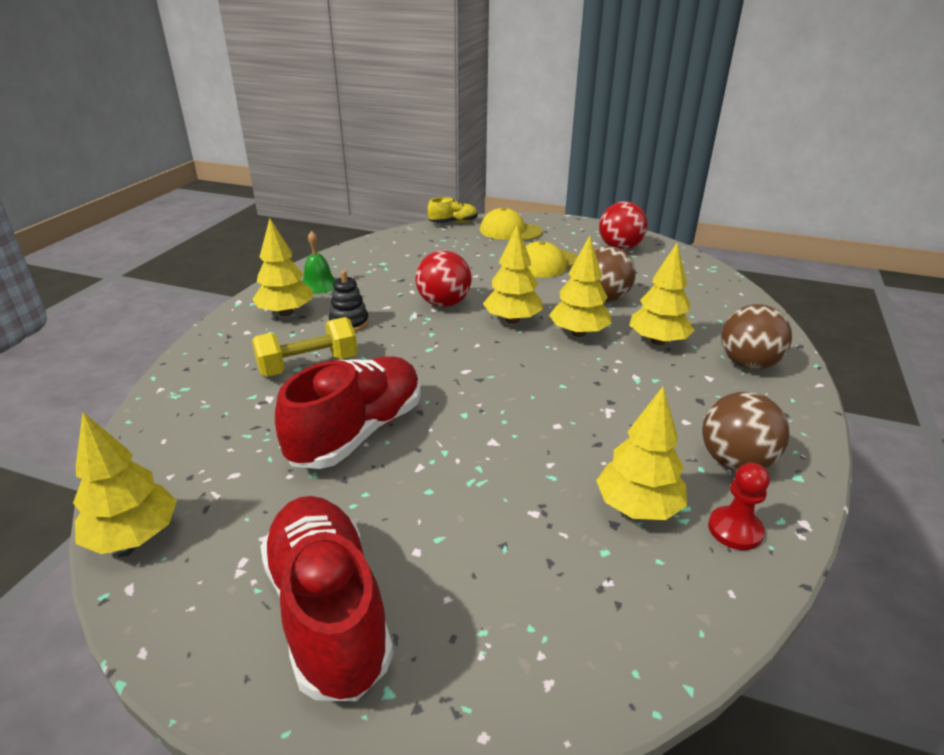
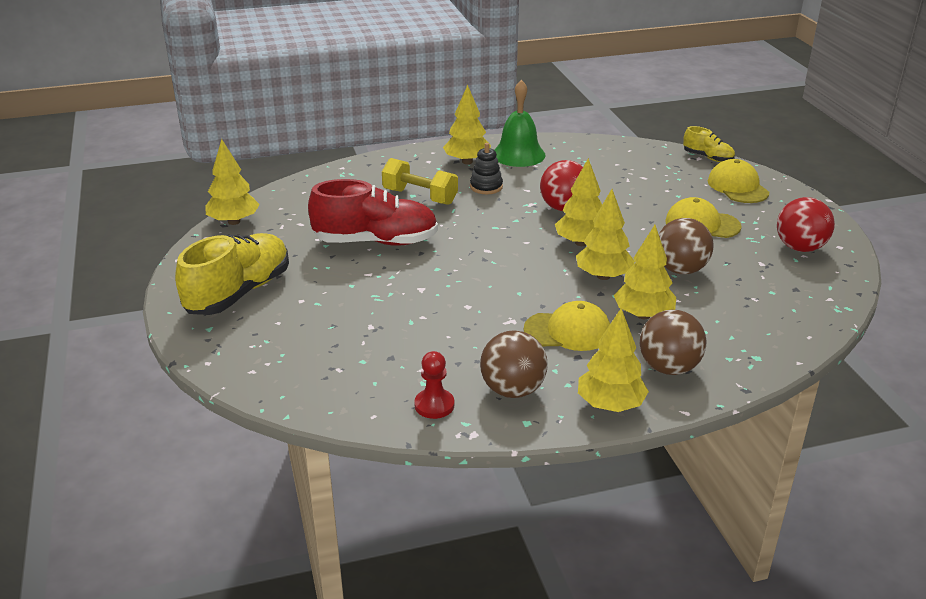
camera: 55 degrees right, 0 degrees up
red shoe [261,496,393,701] -> yellow shoe [175,233,289,315]
green bell [302,231,336,294] -> green bell [494,80,545,167], size x1.58
yellow tree [596,387,687,520] -> yellow tree moved to [578,308,649,412]
none -> yellow cap [523,301,610,351]

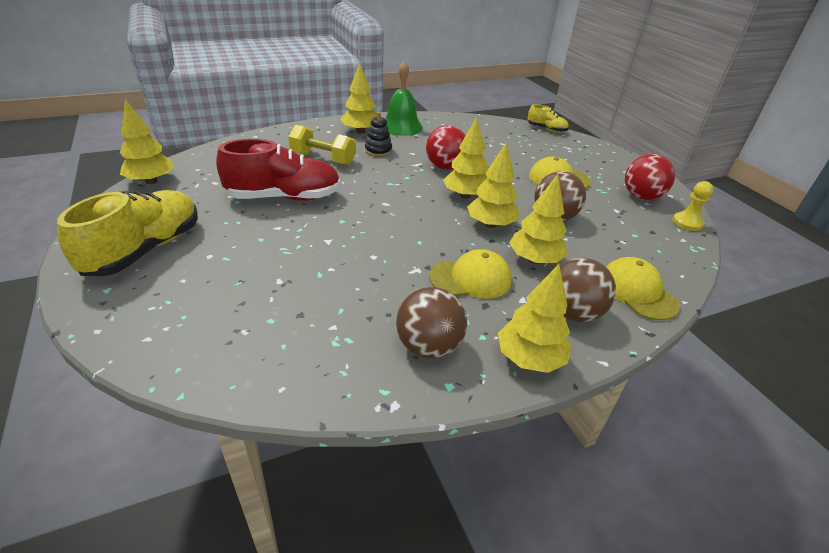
camera: 10 degrees left, 5 degrees up
red pawn [414,351,454,419] -> none
yellow cap [708,159,769,203] -> yellow cap moved to [606,257,680,320]
none -> yellow pawn [673,181,713,231]

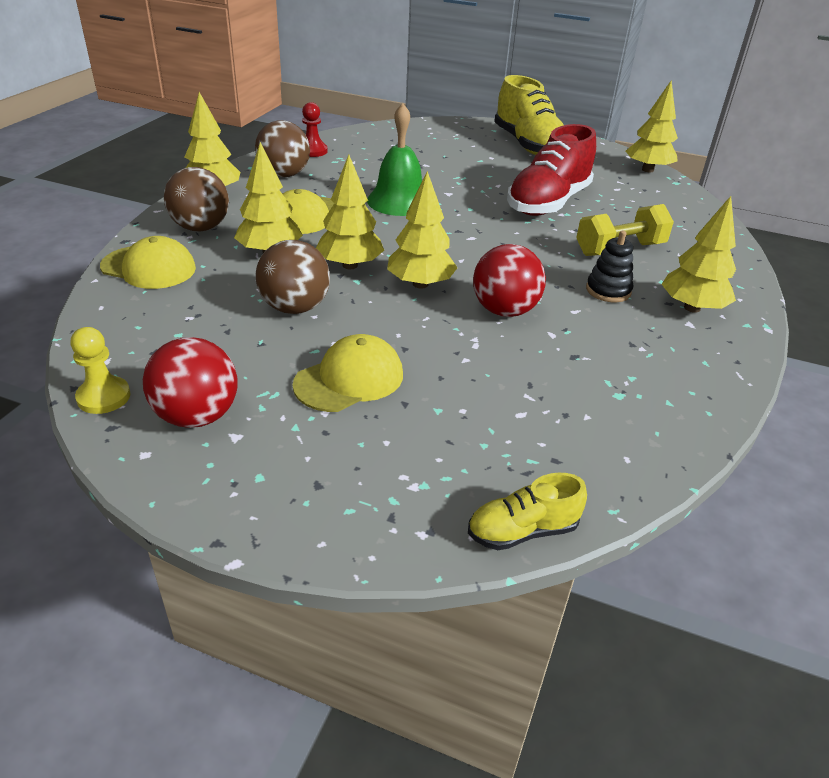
camera: 135 degrees right, 0 degrees up
green bell [385,61,423,136] -> green bell moved to [367,103,422,216]
none -> red pawn [302,102,328,157]

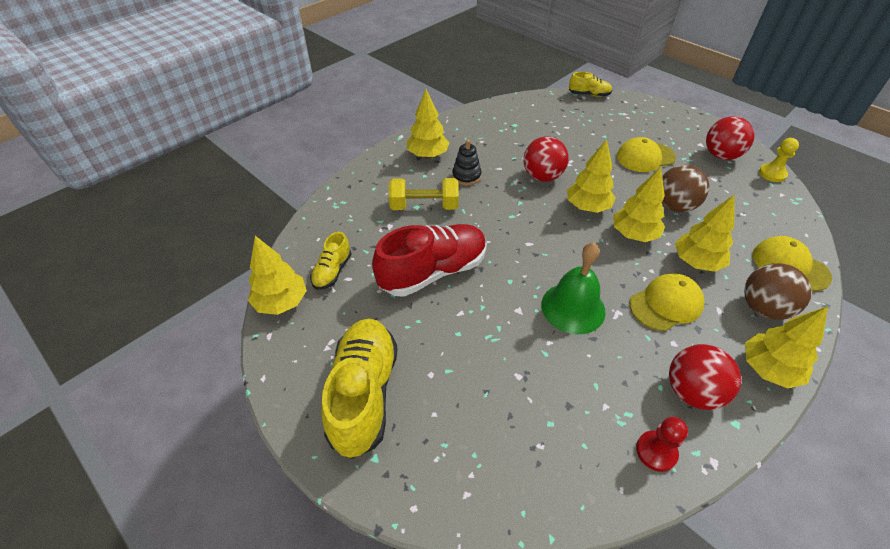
camera: 155 degrees left, 10 degrees up
brown ball [255,120,310,177] -> red ball [669,344,741,410]
none -> yellow shoe [310,232,352,290]

